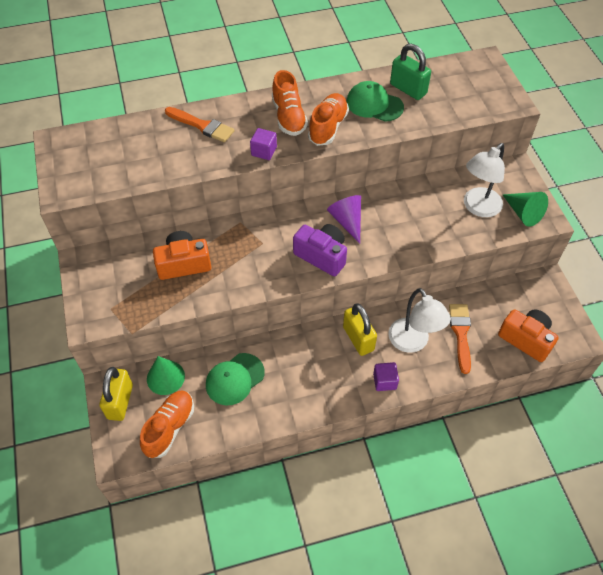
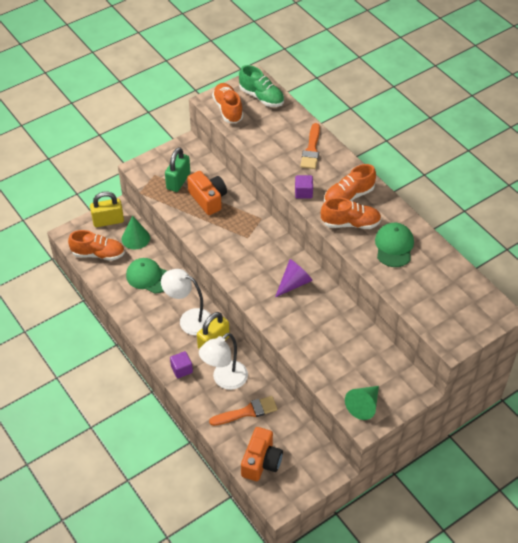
camera: 70 degrees right, 5 degrees down
purple camera [293,224,347,276] -> none
green padlock [390,44,431,100] -> green padlock moved to [165,147,190,192]
white lamp [464,143,505,217] -> white lamp moved to [161,269,211,335]
none -> orange shoe [212,83,243,123]
none -> green shoe [239,65,284,107]

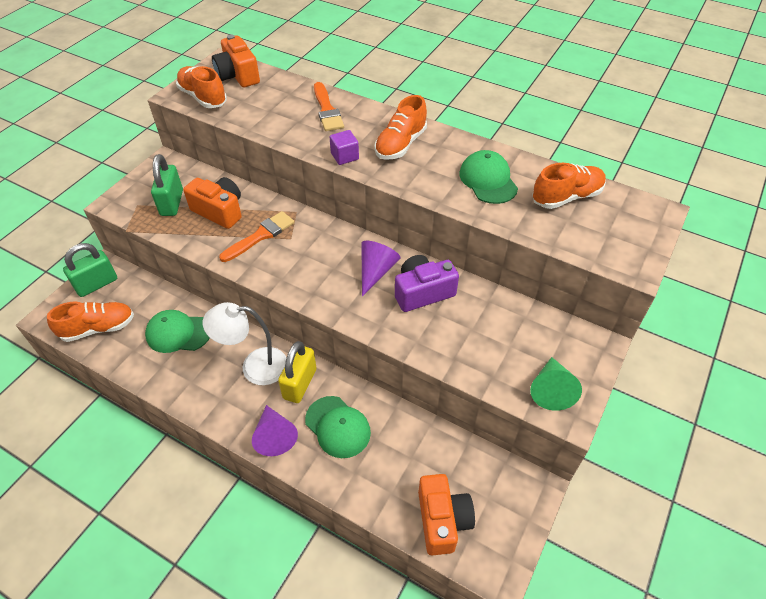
camera: 25 degrees left, 0 degrees up
yellow padlock [90,191,124,227] -> green padlock [63,243,117,297]
green cone [122,216,150,250] -> none
purple cube [170,351,193,378] -> purple cone [252,405,298,456]
white lamp [199,333,248,390] -> green cap [305,396,371,458]
orange brush [209,396,278,426] -> orange brush moved to [219,211,295,262]
green shoe [239,65,284,107] -> orange camera [212,34,260,87]
orange shoe [321,197,381,229] -> orange shoe moved to [533,163,606,209]
none -> purple camera [395,255,459,312]

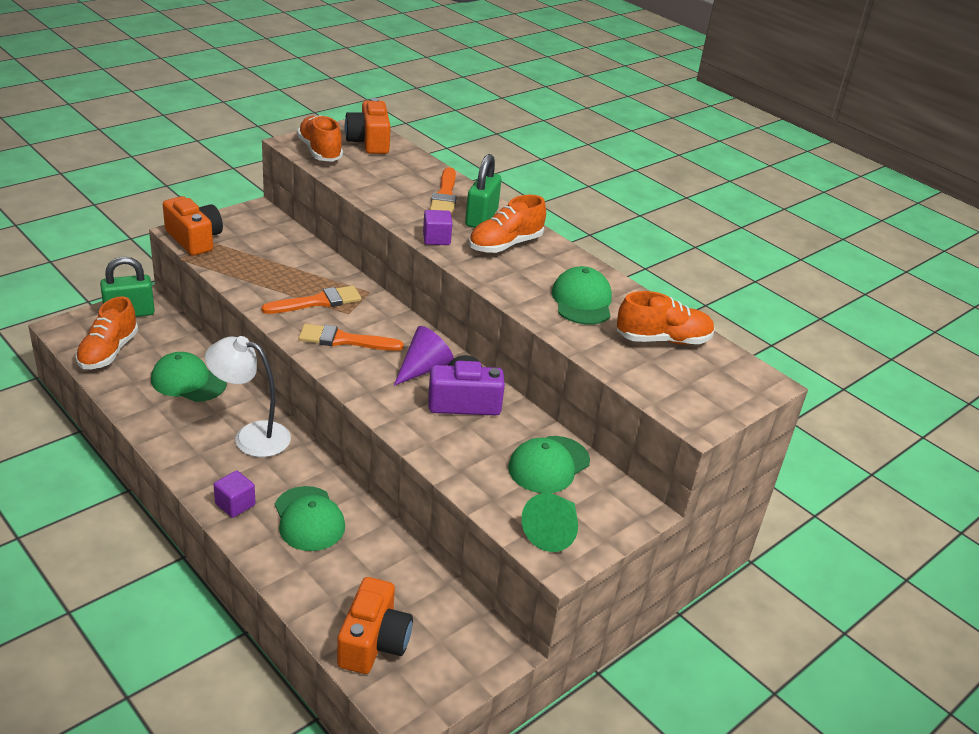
camera: 15 degrees right, 15 degrees down
orange shoe [47,302,134,342] -> orange shoe turned 105 degrees clockwise [75,296,138,369]
green padlock [151,154,183,216] -> green padlock moved to [465,154,501,228]
orange camera [183,177,242,229] -> orange camera moved to [163,196,223,256]
purple cone [252,405,298,456] -> purple cube [214,470,256,518]
yellow padlock [278,341,317,403] -> none
none -> orange brush [298,324,404,351]
none -> green cap [508,436,590,493]

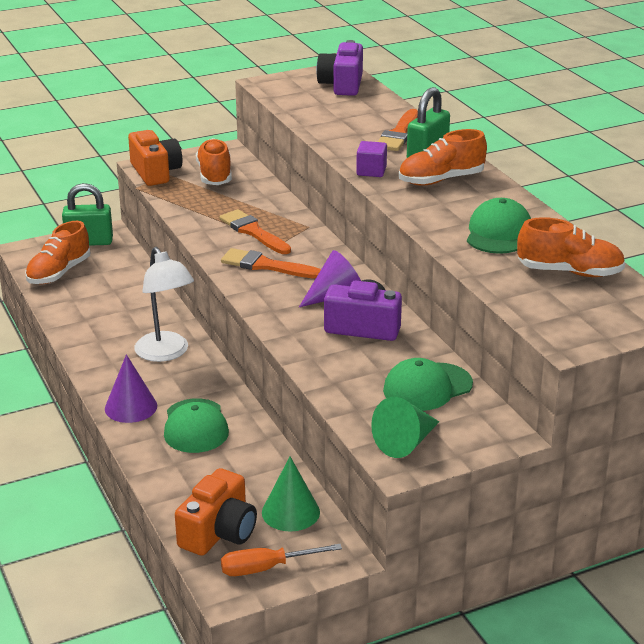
camera: 20 degrees right, 5 degrees down
green cap [151,352,227,402] -> none
white lamp [205,336,291,457] -> white lamp turned 150 degrees counterclockwise [135,247,194,362]
purple cube [214,470,256,518] -> purple cone [105,354,157,423]
orange brush [261,286,362,314] -> orange brush turned 120 degrees counterclockwise [219,209,291,254]
orange shoe [297,115,343,162] -> orange shoe moved to [196,138,232,185]
orange camera [345,98,390,154] -> purple camera [316,40,363,96]
none -> orange screwdriver [221,544,342,576]
none -> green cone [262,457,320,532]

